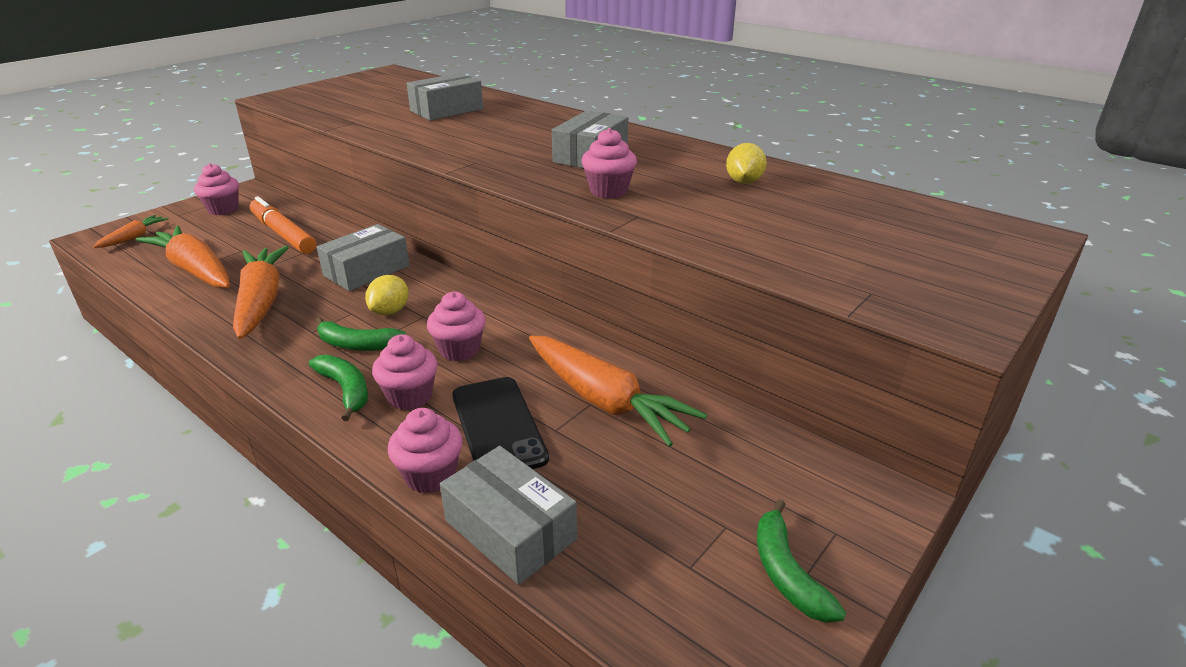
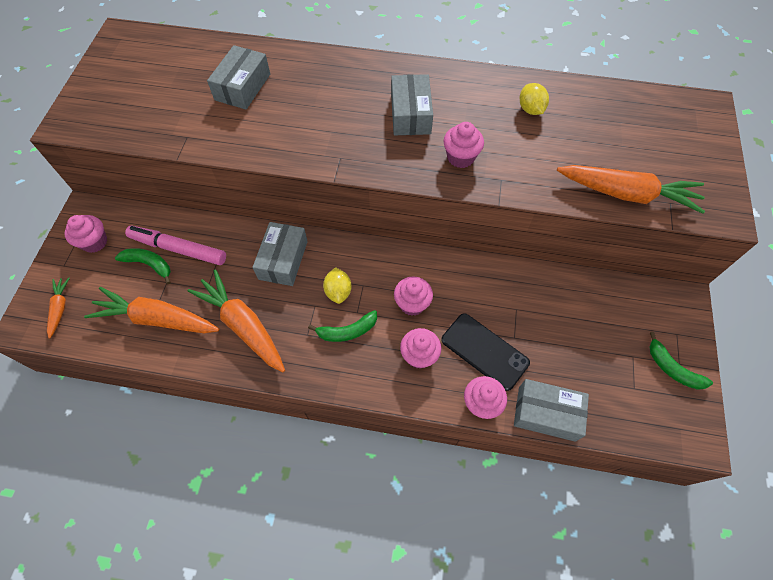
camera: 30 degrees left, 30 degrees up
orange marker [250,196,316,254] -> pink marker [125,226,226,265]
green banana [309,355,368,421] -> green banana moved to [115,248,171,284]
orange carrot [529,336,707,447] -> orange carrot moved to [557,165,705,214]

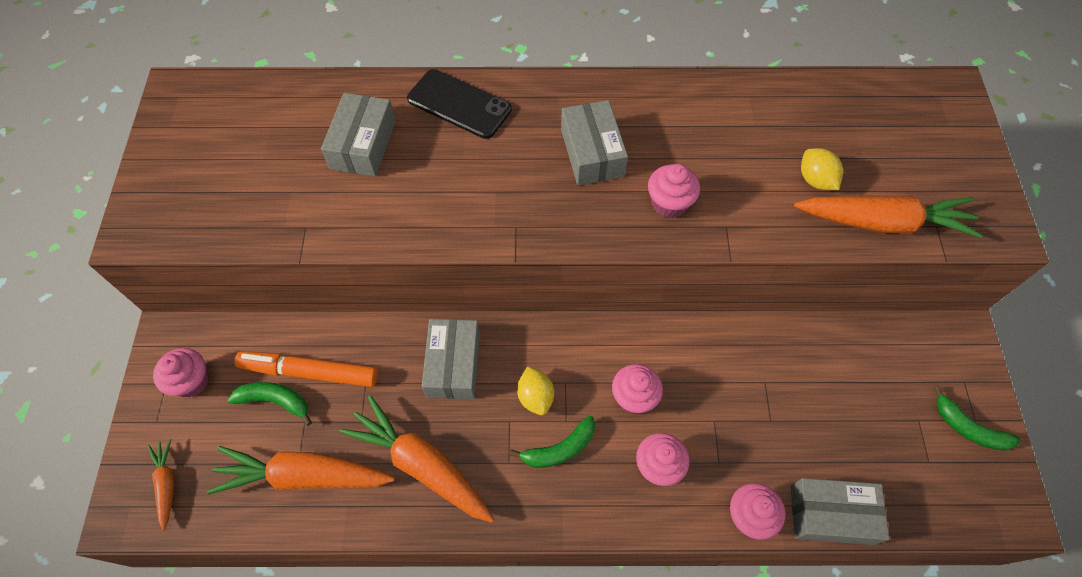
camera: 10 degrees left, 0 degrees up
pink marker [125,226,226,265] -> orange marker [234,351,378,387]
black phone [441,313,530,391] -> black phone moved to [407,69,512,139]
yellow lemon [520,83,549,115] -> yellow lemon moved to [801,148,843,190]

